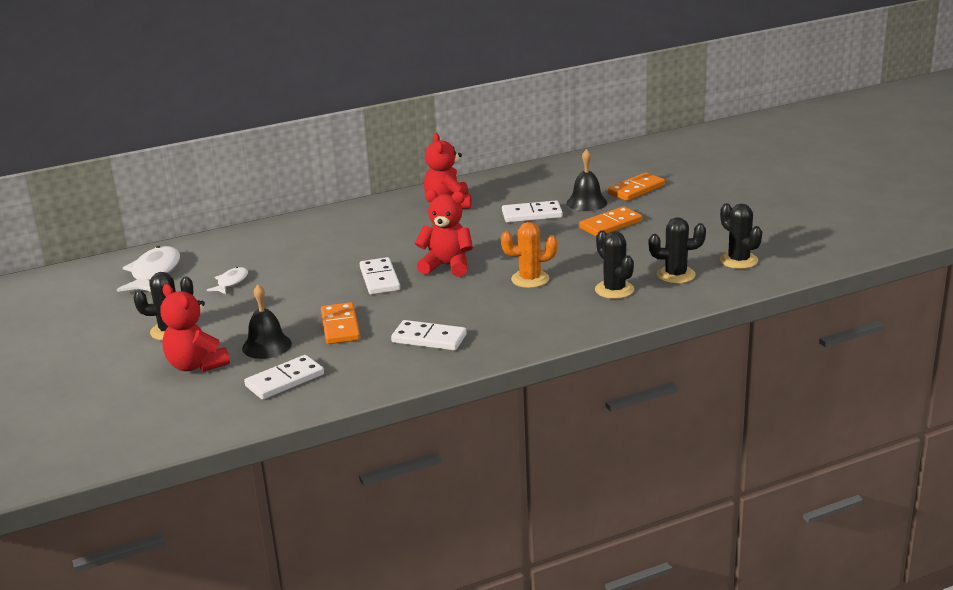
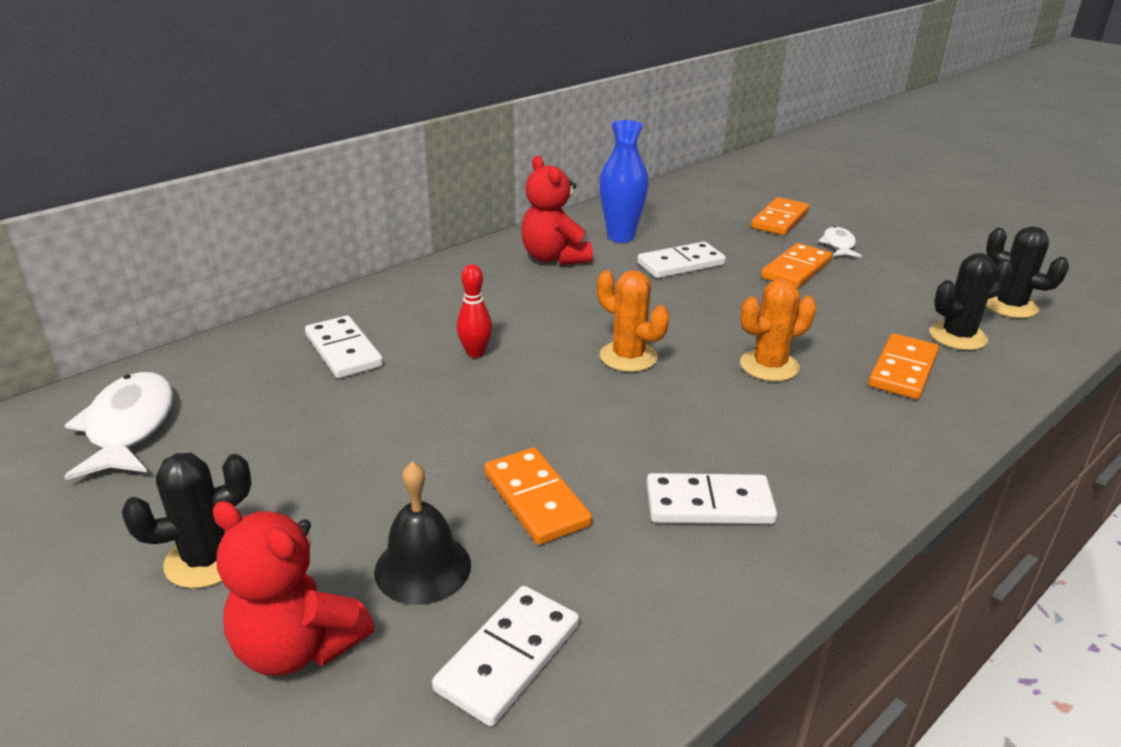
camera: 20 degrees left, 5 degrees up
white fish [207,267,248,294] -> white fish moved to [818,226,861,257]
white domino [360,257,400,295] -> white domino moved to [305,315,383,379]
red teddy bear [415,190,473,277] -> orange cactus [597,270,669,372]
black bell [567,149,607,211] -> none
black cactus [595,230,634,299] -> orange domino [868,333,939,399]
none -> red bowling pin [457,264,492,358]
none -> blue vase [599,120,649,243]

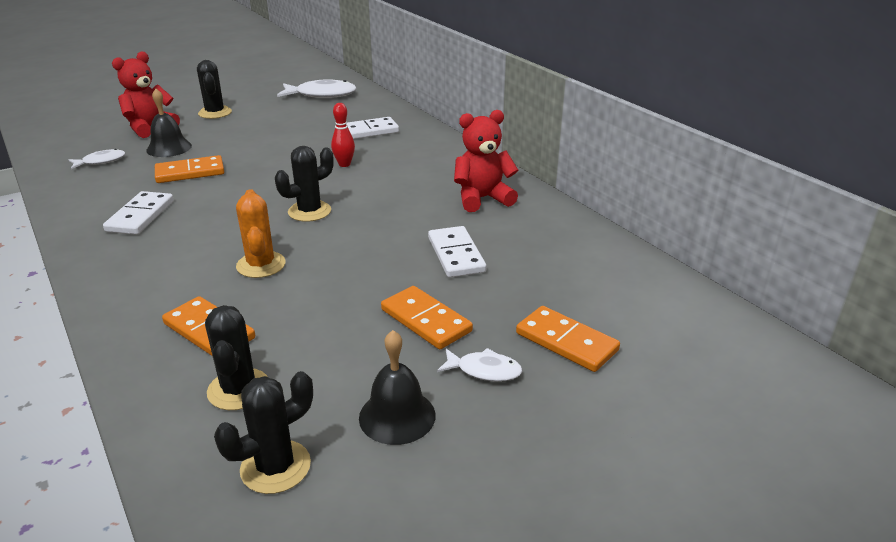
camera: 100 degrees right, 0 degrees up
white domino [432,586,579,727] -> white fish [68,149,125,169]
orange cactus [597,270,669,372] -> black cactus [275,146,334,222]
blue vase [599,120,649,243] -> none
none -> black bell [359,330,436,445]

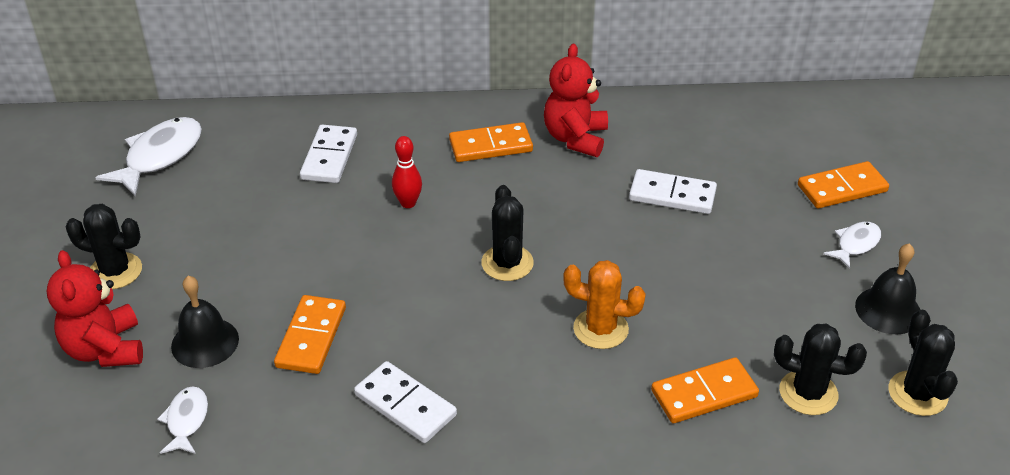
camera: 60 degrees left, 10 degrees up
orange domino [381,286,473,349] -> orange domino moved to [449,122,533,162]

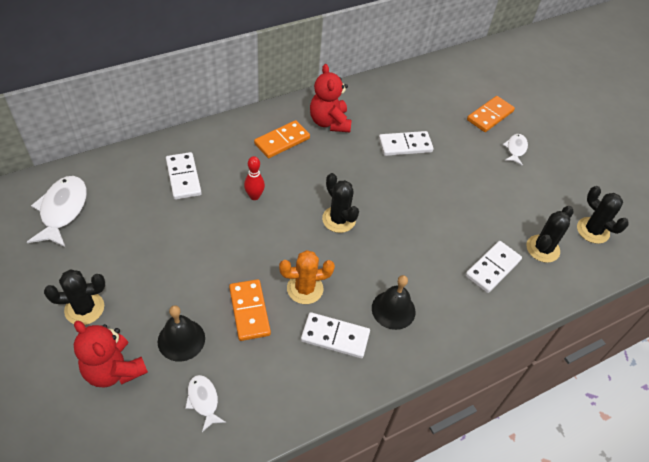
camera: 30 degrees left, 10 degrees up
orange cactus [563,260,646,349] -> orange cactus moved to [279,250,335,304]
orange domino [651,357,759,423] -> white domino [465,241,522,293]
black cactus [774,324,867,415] -> black cactus turned 45 degrees counterclockwise [526,206,574,263]
black bell [855,243,921,334] -> black bell moved to [372,275,415,330]

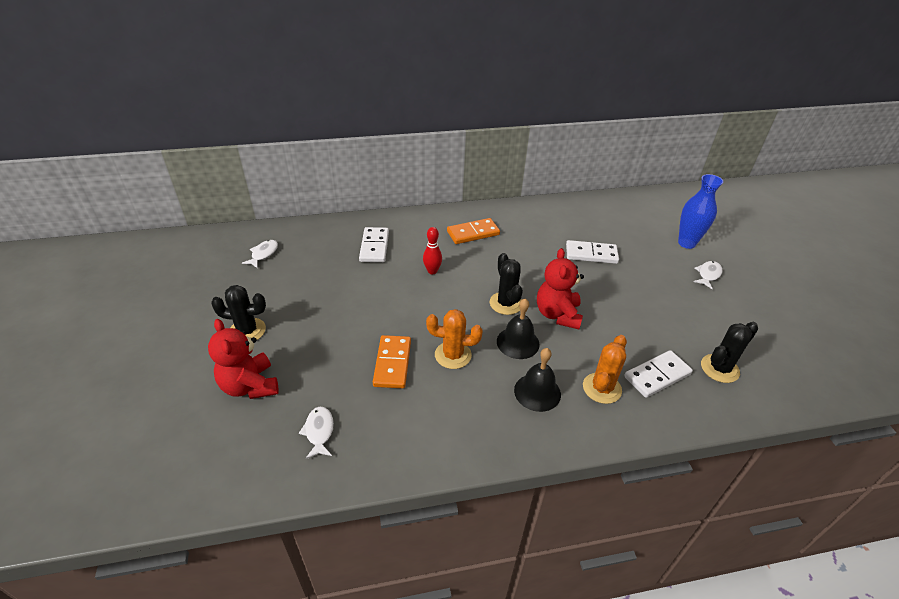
camera: 20 degrees right, 10 degrees down
white fish [27,176,87,248] -> white fish [242,240,278,268], size x0.56
black bell [158,305,205,362] -> black bell moved to [497,298,540,359]
white domino [301,312,370,358] -> none
red teddy bear [310,64,351,132] -> red teddy bear moved to [537,248,584,329]
orange domino [467,96,515,132] -> blue vase [678,174,723,249]
black cactus [577,186,629,244] -> none
none -> orange cactus [583,335,627,404]

